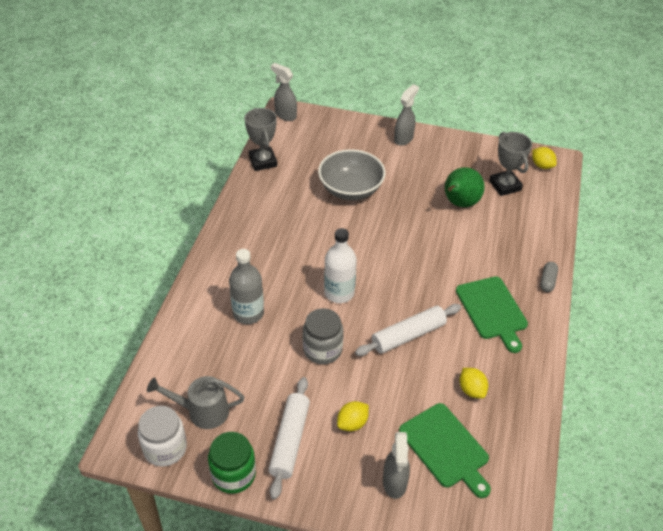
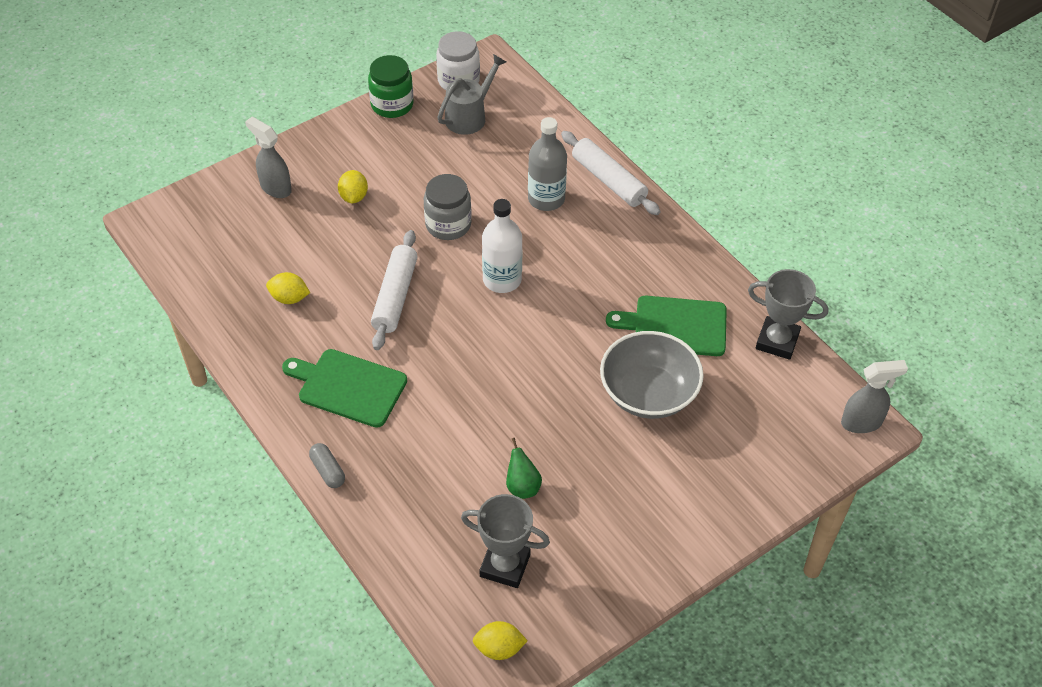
camera: 130 degrees right, 5 degrees up
white rolling pin [268,377,310,499] -> white rolling pin moved to [561,131,661,215]
grey spray bottle [394,84,419,146] -> none
green cutting board [399,403,491,498] -> green cutting board moved to [606,296,727,356]
green pear [445,167,485,207] -> green pear [506,438,542,499], size x0.57

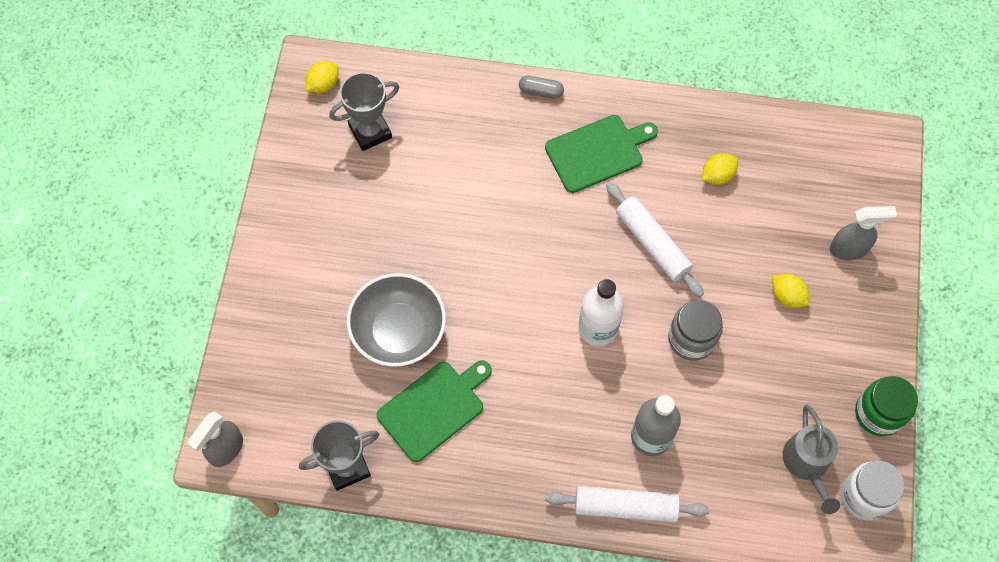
camera: 135 degrees right, 15 degrees up
green pear [506,438,542,499] -> none

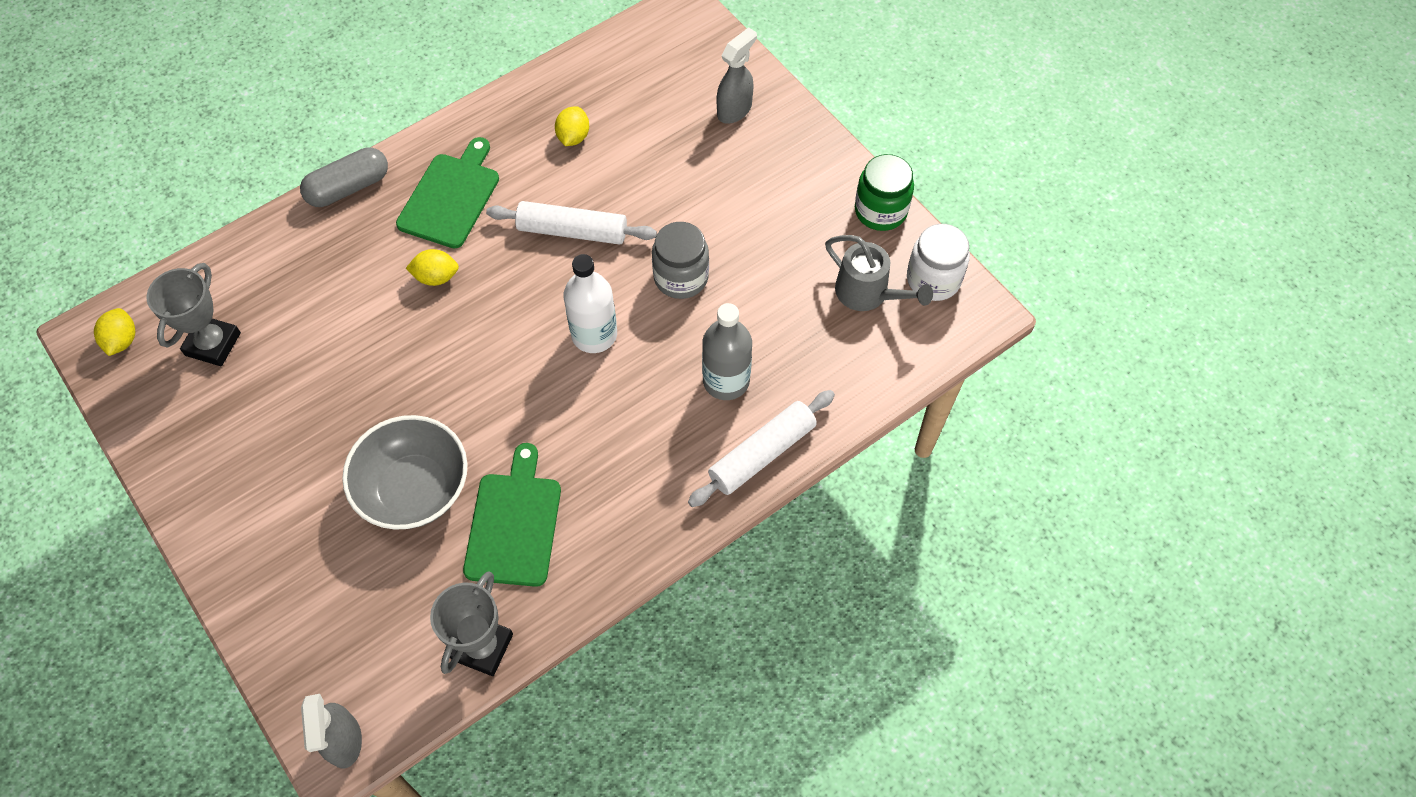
camera: 45 degrees left, 5 degrees down
grey capsule [519,75,564,99] -> grey capsule [300,147,388,207], size x1.67
yellow lemon [772,274,809,308] -> yellow lemon moved to [406,249,459,286]

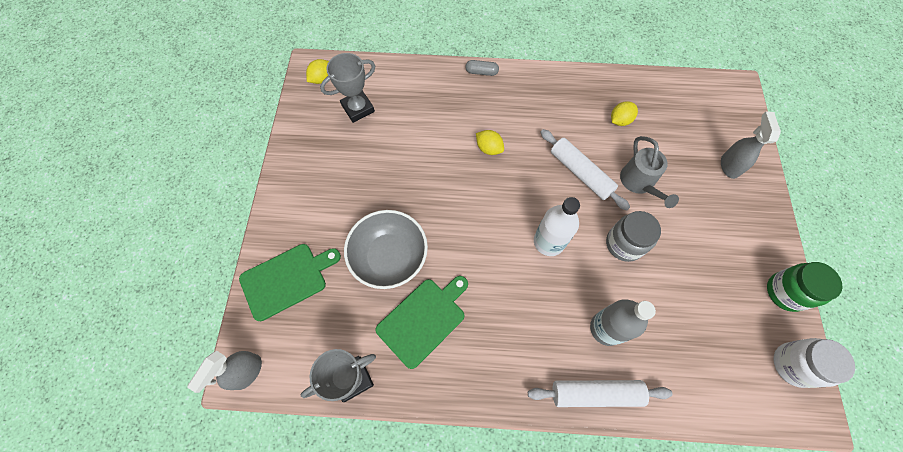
camera: 40 degrees right, 5 degrees up
grey capsule [300,147,388,207] -> grey capsule [465,60,499,76], size x0.60
green cutting board [396,137,499,249] -> green cutting board moved to [239,244,341,321]
grey spray bottle [717,27,757,124] -> grey spray bottle turned 75 degrees counterclockwise [721,111,781,179]
grey watering can [825,235,933,311] -> grey watering can moved to [620,136,679,208]

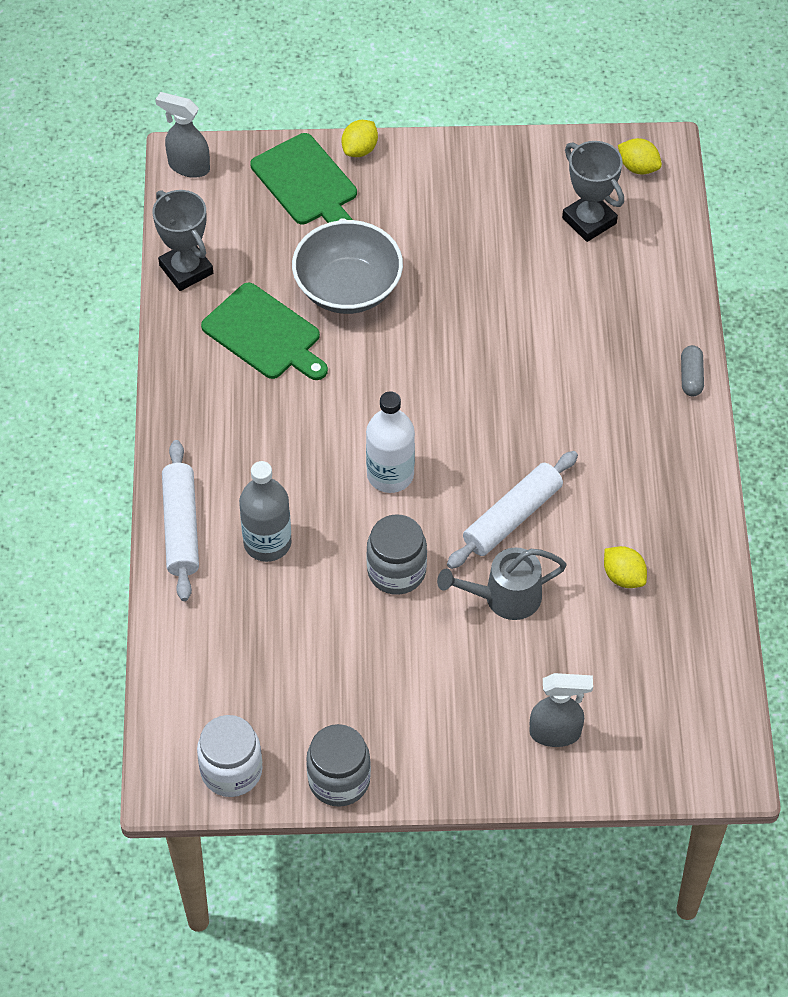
camera: 85 degrees right, 10 degrees down
yellow lemon [476,130,504,155] -> yellow lemon moved to [341,120,378,157]
green jar [767,262,843,312] -> grey jar [306,724,371,807]

